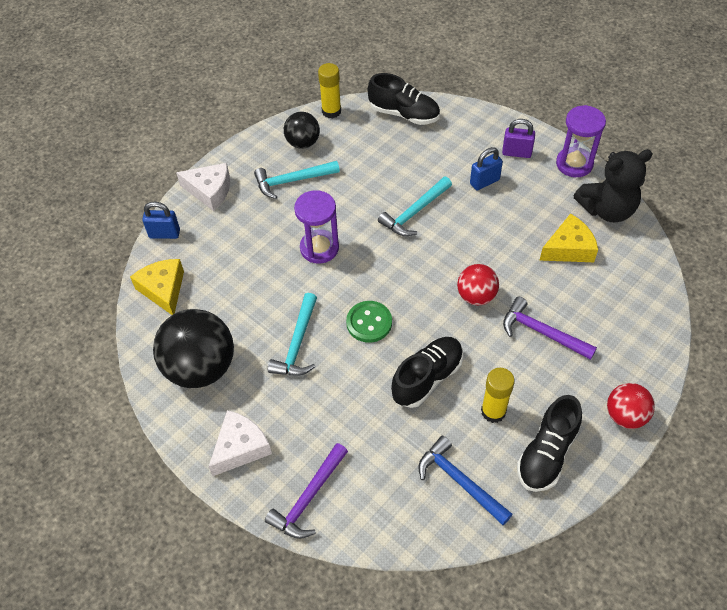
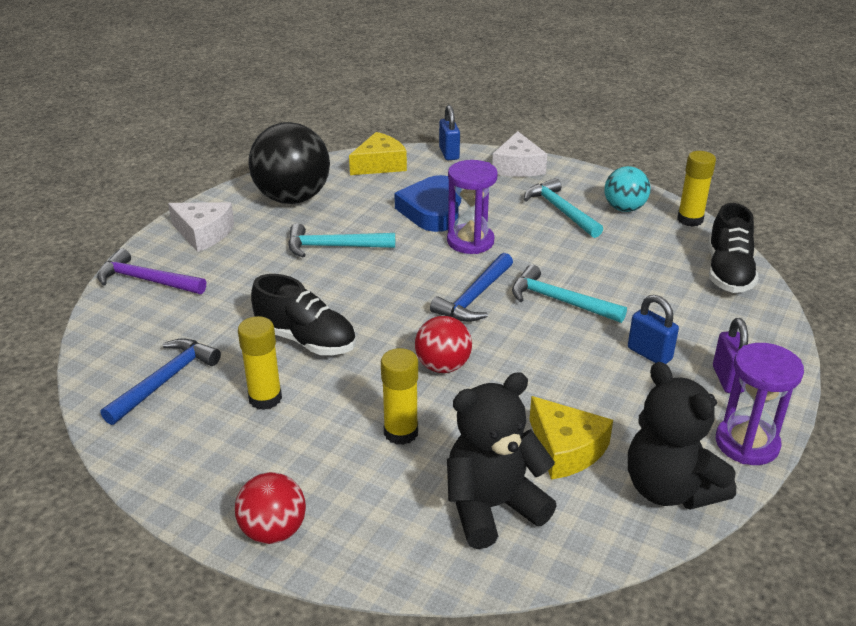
camera: 75 degrees right, 20 degrees down
black ball [284,112,320,149] -> turquoise ball [605,166,650,212]
green button [346,301,392,343] -> none
purple hammer [503,297,597,360] -> yellow glue stick [381,348,418,445]
black shoe [517,395,582,492] -> none
none -> blue heart [394,175,461,232]
none -> blue hammer [430,253,513,322]
none -> black teddy bear [447,372,557,549]

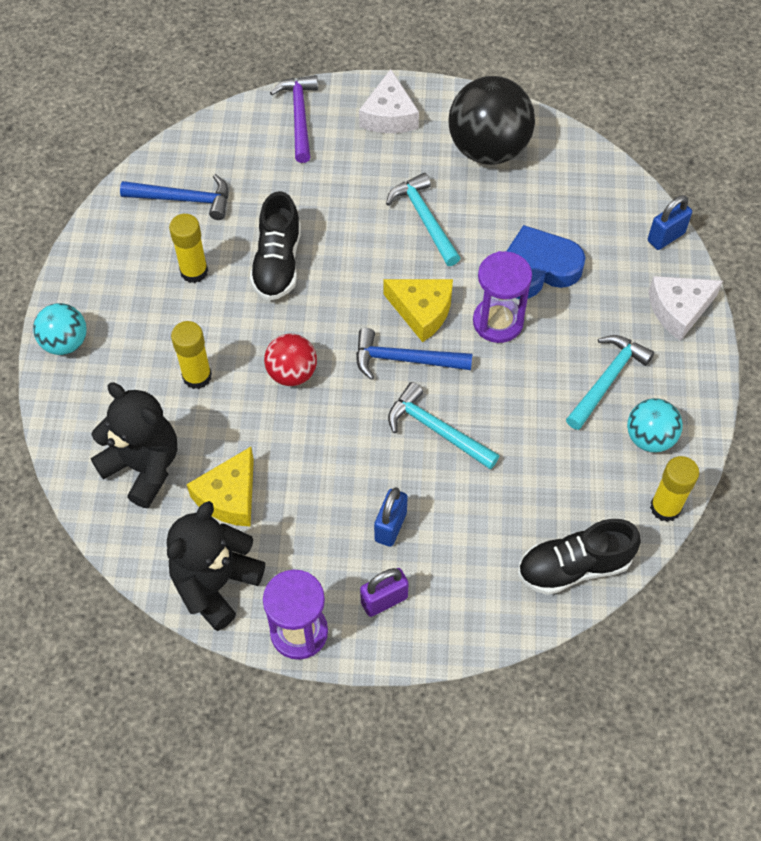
camera: 65 degrees right, 25 degrees up
red ball [235,472,306,544] -> turquoise ball [33,303,87,355]
yellow cheese [349,132,407,175] -> yellow cheese moved to [384,279,453,342]
turquoise hammer [512,265,627,323] -> turquoise hammer turned 60 degrees counterclockwise [388,382,499,469]

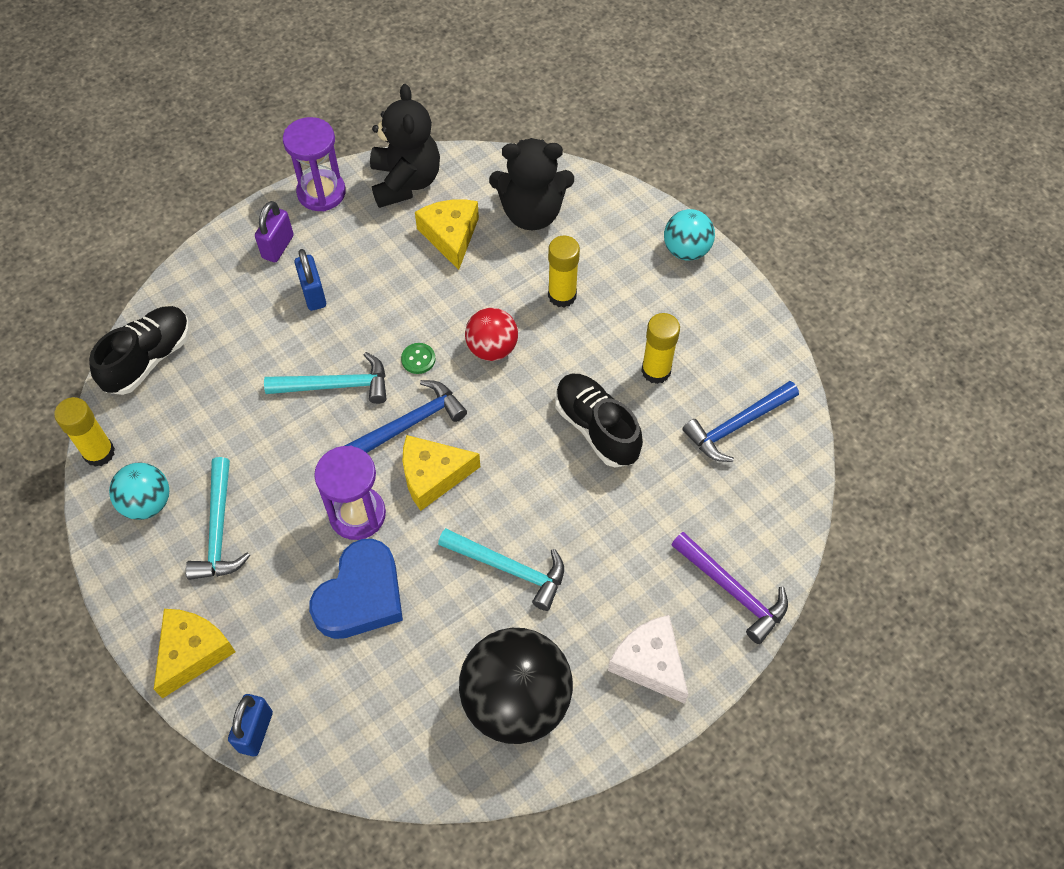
camera: 140 degrees right, 0 degrees up
white cheese [649,276,723,341] -> yellow cheese [154,609,236,699]
none -> green button [401,343,436,374]

